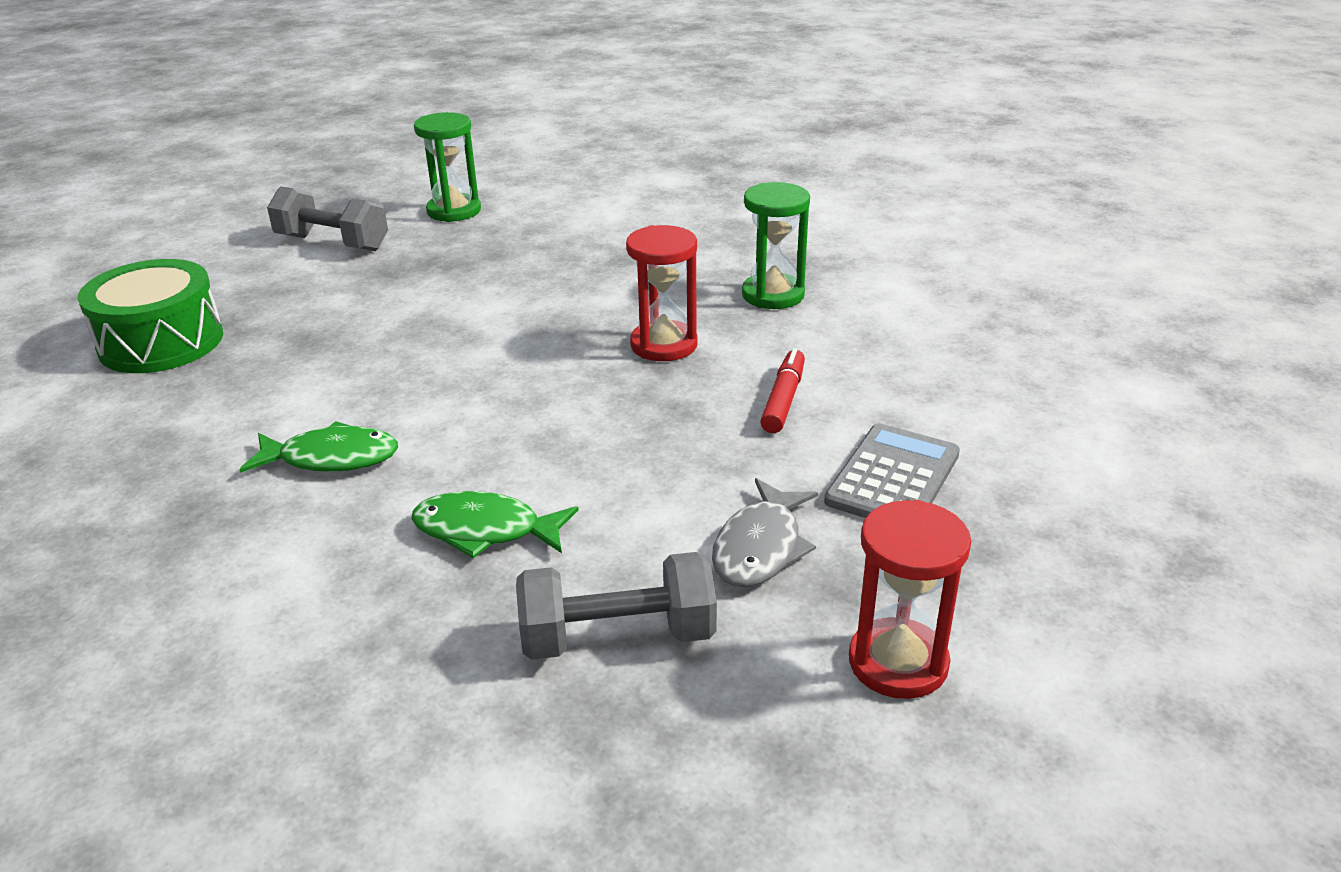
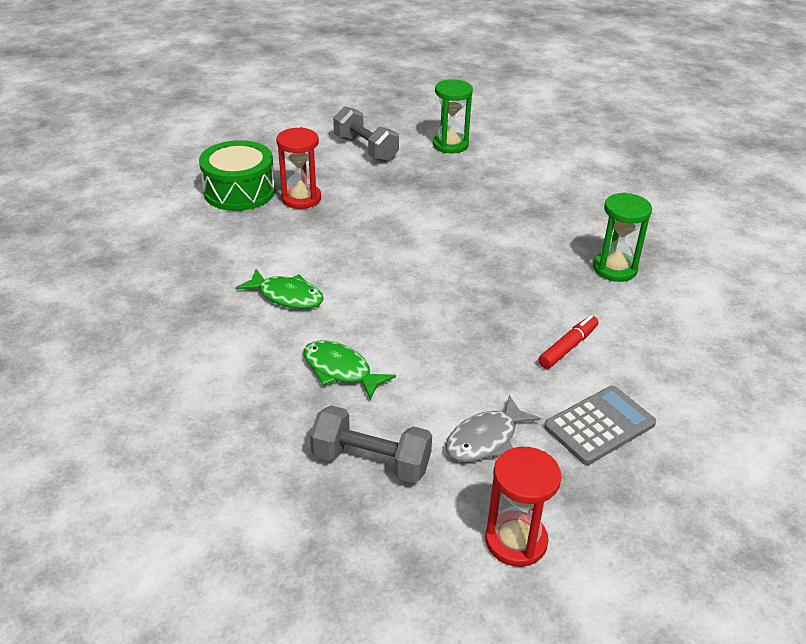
camera: 25 degrees right, 5 degrees up
red hourglass [626,225,698,361] -> red hourglass moved to [276,127,321,209]

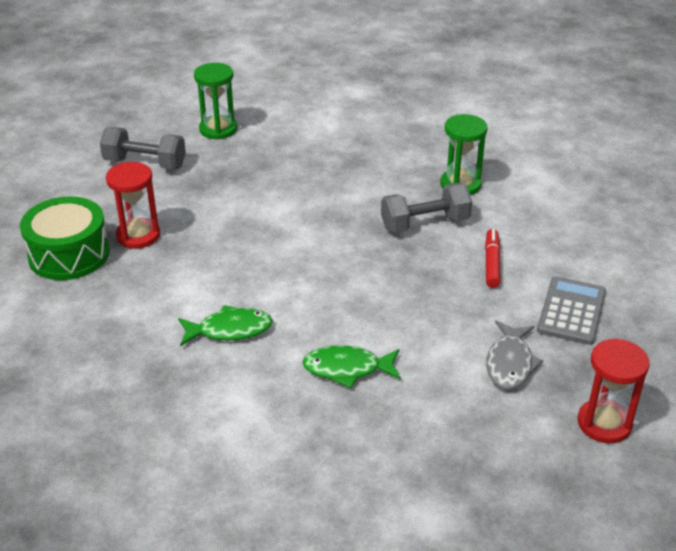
camera: 35 degrees left, 0 degrees up
grey dumbbell [310,405,432,483] -> grey dumbbell moved to [381,183,472,233]

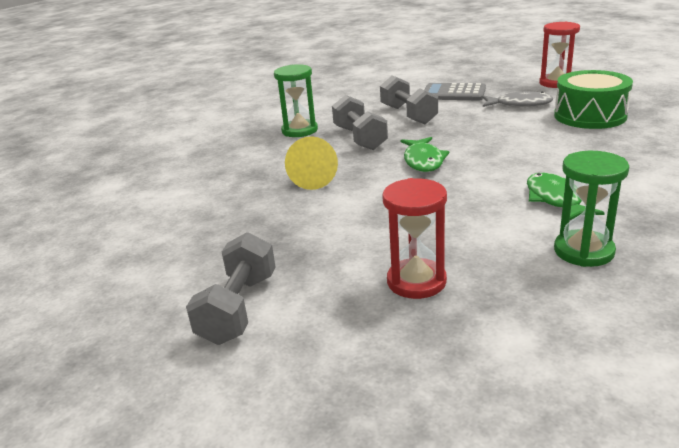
camera: 90 degrees left, 10 degrees down
green drum [20,196,110,280] -> green drum moved to [554,70,633,129]
green hourglass [194,63,237,140] -> green hourglass moved to [554,151,629,267]
green fish [303,345,401,388] -> green fish moved to [401,137,449,172]
red marker [485,229,501,288] -> grey dumbbell [380,75,438,125]
none -> yellow cone [285,136,338,190]

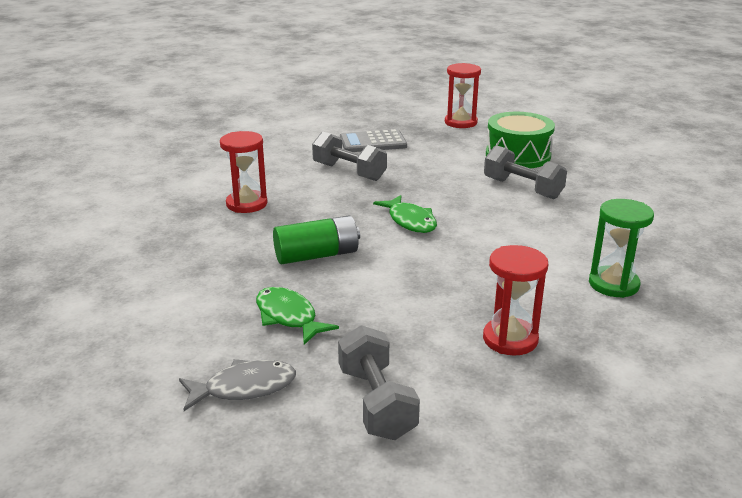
camera: 30 degrees left, 0 degrees up
green hourglass [274,64,318,137] -> red hourglass [220,131,268,213]
yellow cone [285,136,338,190] -> green battery [273,215,360,264]
grey dumbbell [332,95,388,150] -> grey dumbbell moved to [484,145,567,199]
grey fish [482,91,553,107] -> grey fish moved to [179,359,296,411]
green fish [527,173,605,221] -> green fish moved to [256,287,339,345]

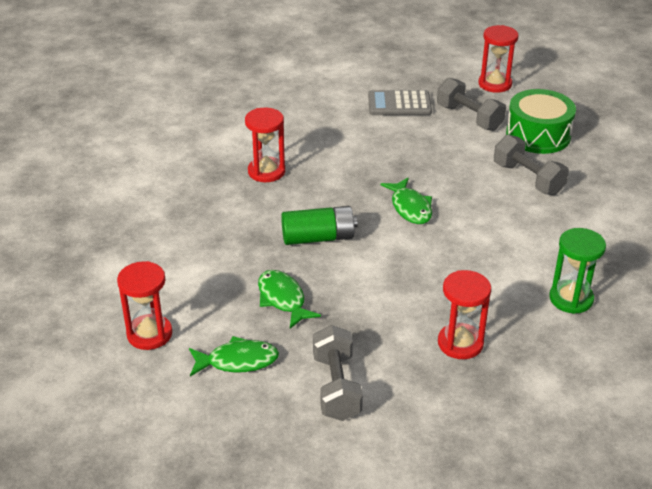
camera: 10 degrees right, 10 degrees up
grey fish [179,359,296,411] -> green fish [189,336,279,376]
grey dumbbell [312,132,387,181] -> grey dumbbell moved to [437,78,506,131]
none -> red hourglass [117,261,172,350]

